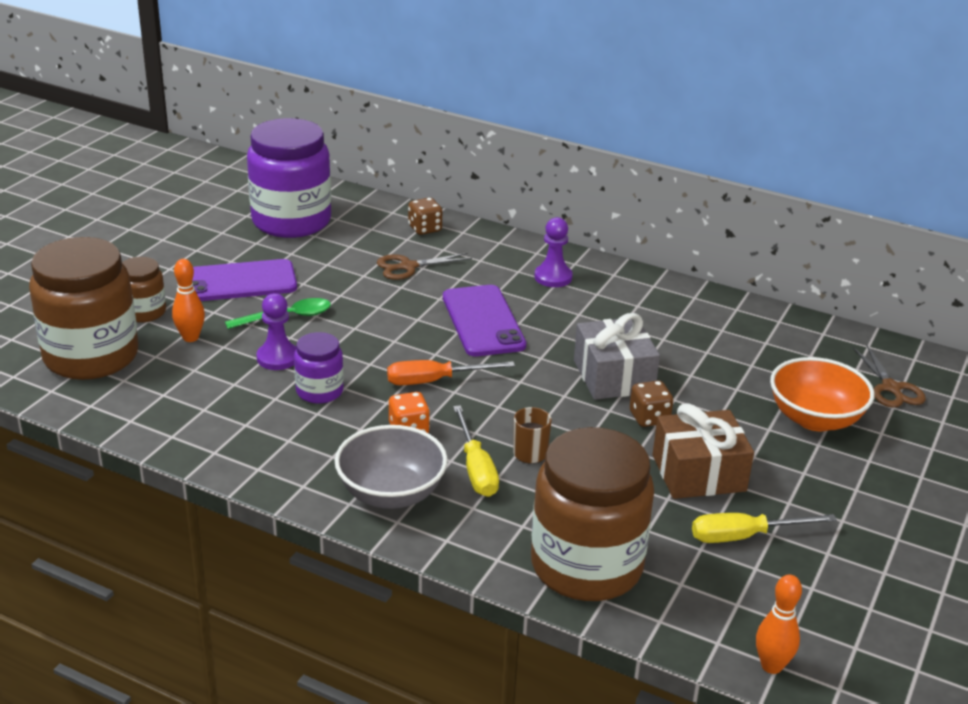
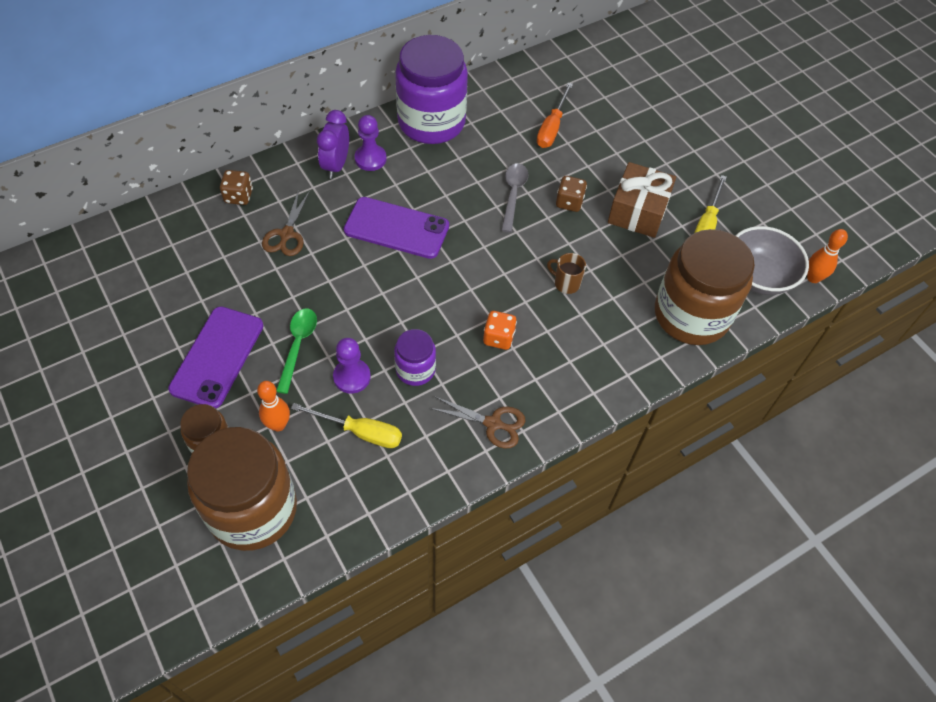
camera: 60 degrees left, 25 degrees up
purple jar [247,118,331,238] -> purple jar moved to [395,35,468,144]
grey bowl [335,425,448,509] -> grey bowl moved to [735,226,809,295]
orange screwdriver [387,360,515,385] -> orange screwdriver moved to [537,83,573,148]
yellow screwdriver [453,405,499,497] -> yellow screwdriver moved to [291,403,402,448]
grey gift [574,313,660,400] -> grey spoon [501,163,528,232]
orange bowl [770,357,874,431] -> none
brown scissors [853,345,926,408] -> brown scissors moved to [429,396,525,449]
none -> purple clock [317,110,349,179]

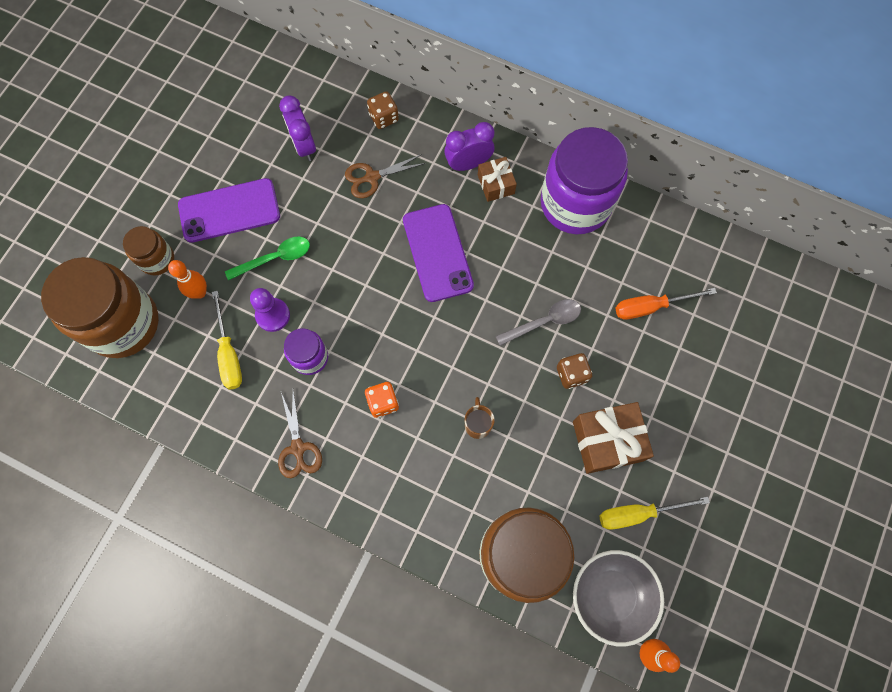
camera: 60 degrees right, 15 degrees up
purple pawn [355,115,387,171] -> brown gift [478,157,517,202]
none -> purple clock [279,95,316,161]

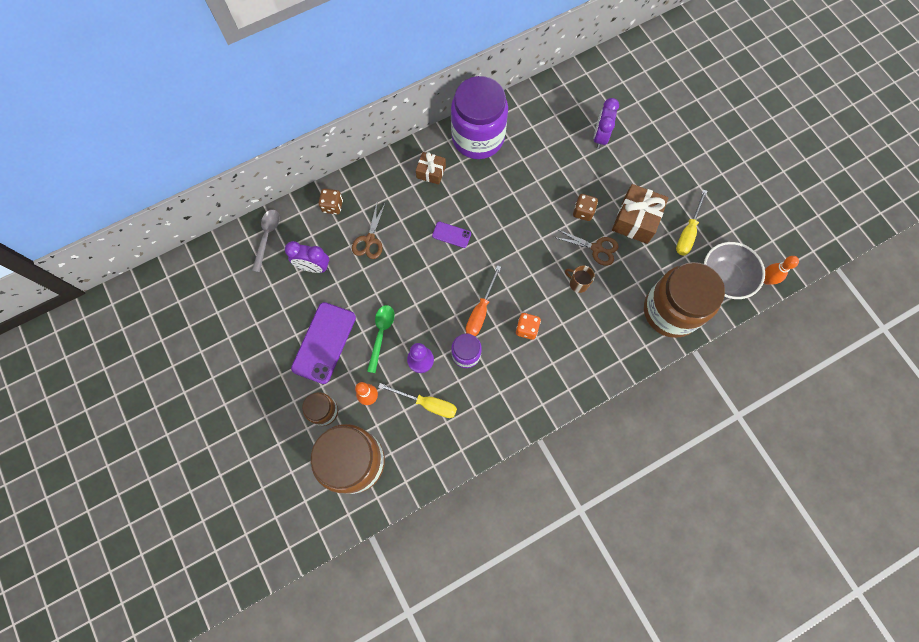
camera: 55 degrees left, 0 degrees up
brown scissors [278,391,322,478] -> brown scissors moved to [554,229,618,266]
purple phone [403,204,474,302] -> purple phone [432,222,471,248], size x0.49
purple clock [444,122,494,171] -> purple clock moved to [593,98,619,149]
grey spoon [495,299,581,346] -> grey spoon moved to [252,210,280,272]
orange screwdriver [616,288,717,320] -> orange screwdriver moved to [466,265,501,336]

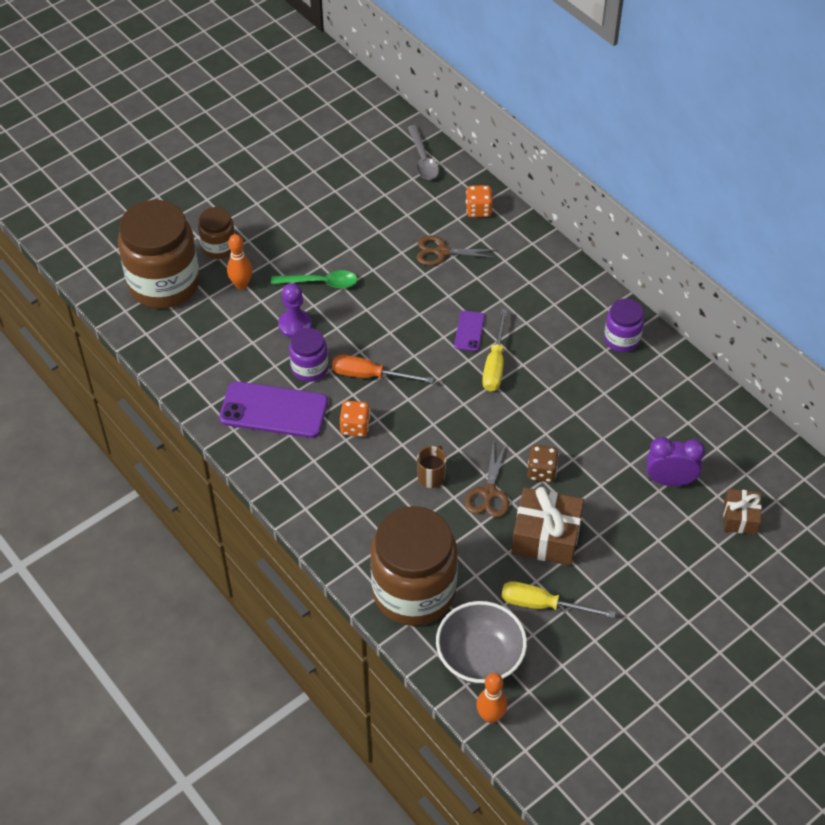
camera: 80 degrees right, 20 degrees down
grey spoon [252,210,280,272] -> grey spoon turned 75 degrees clockwise [408,125,439,179]
purple clock [285,241,329,273] -> none
purple phone [291,302,356,384] -> purple phone moved to [219,381,328,438]
brown dice [318,189,343,214] -> orange dice [466,185,492,217]
yellow screwdriver [378,383,457,418] -> yellow screwdriver moved to [482,309,507,392]
brown gift [416,152,446,185] -> brown gift moved to [723,489,762,535]
purple jar [451,76,508,159] -> purple jar [604,299,645,352], size x0.49

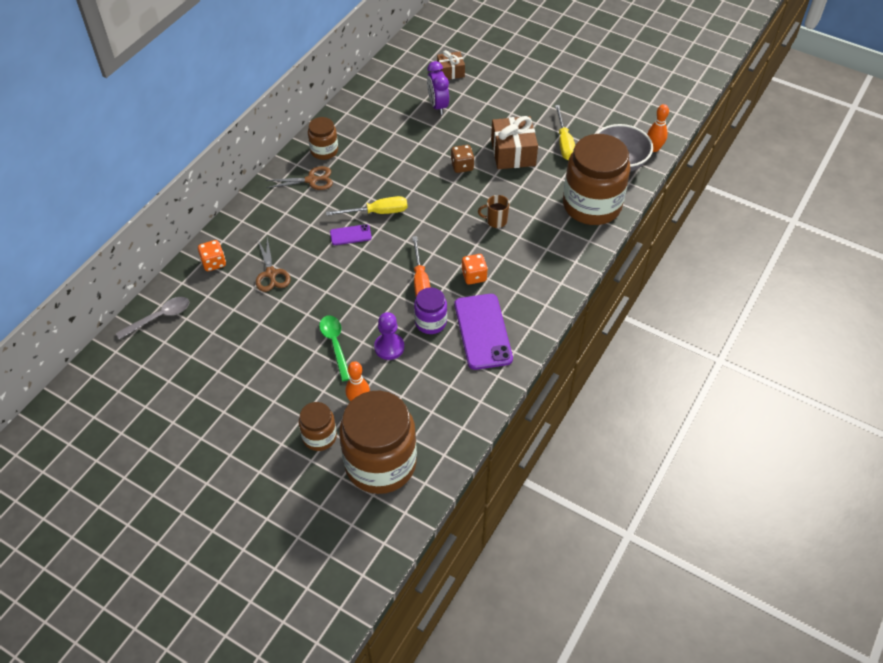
camera: 110 degrees left, 0 degrees up
brown scissors [465,443,509,518] -> brown scissors moved to [266,166,333,190]
purple jar [604,299,645,352] -> brown jar [308,117,338,160]

